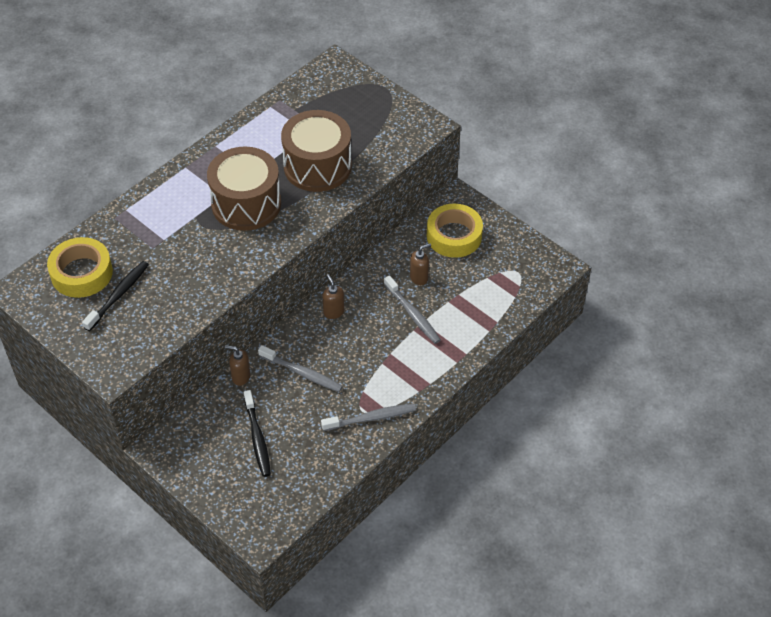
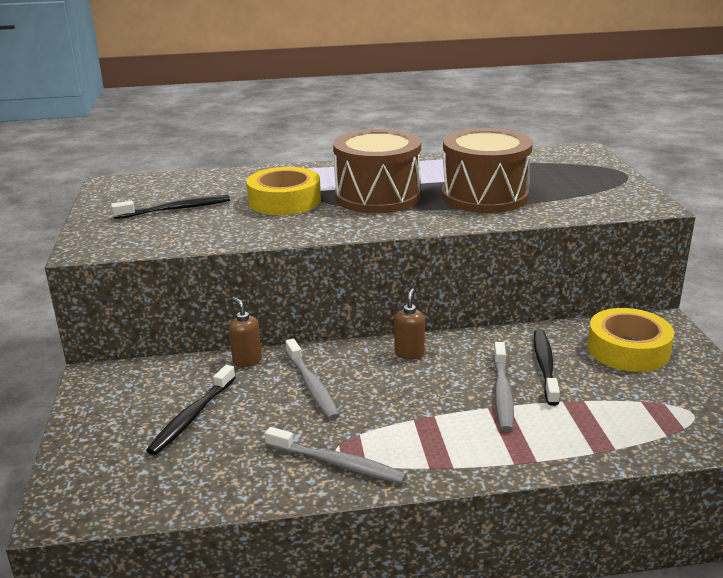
camera: 40 degrees right, 25 degrees down
yellow tape [47,237,113,298] -> yellow tape moved to [246,167,321,215]
brown soap dispenser [410,244,431,285] -> black toothbrush [534,329,560,406]

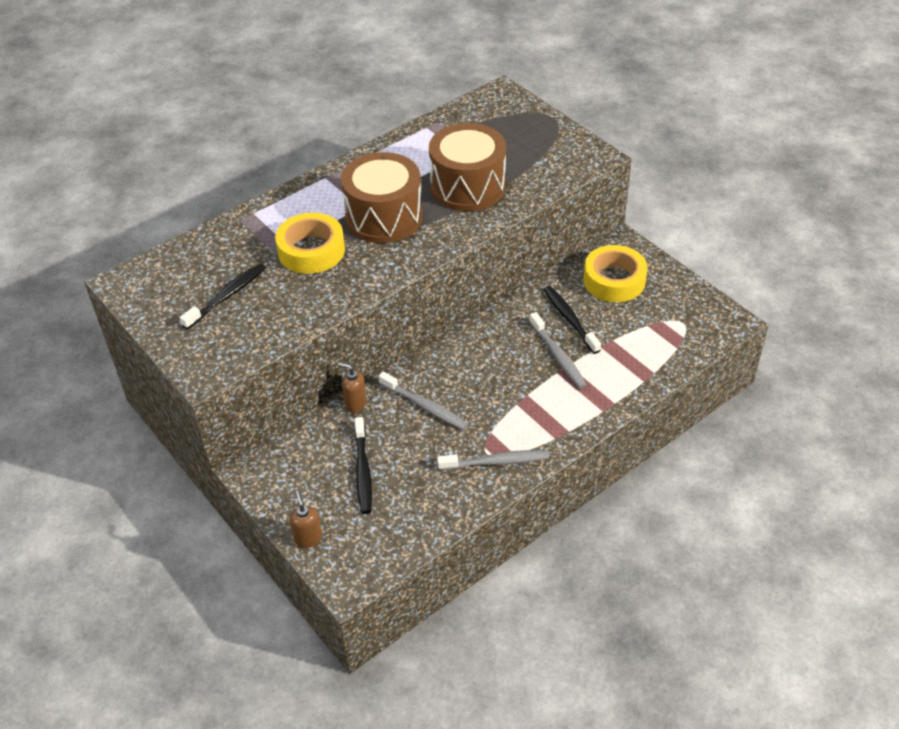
camera: 30 degrees left, 20 degrees up
brown soap dispenser [394,288,425,359] -> brown soap dispenser moved to [290,491,322,548]

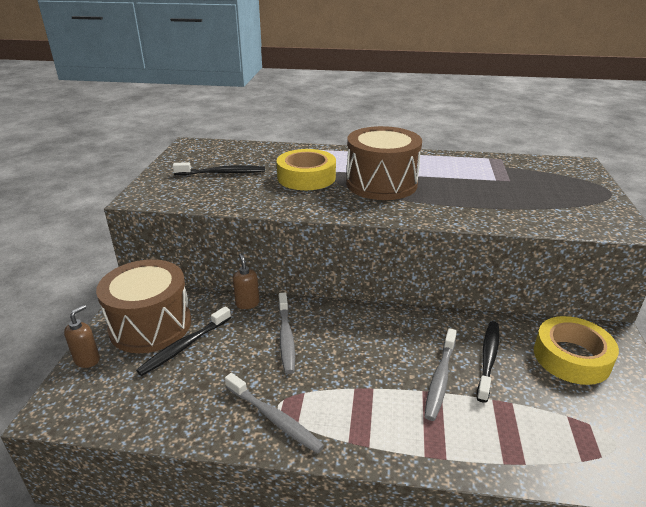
camera: 45 degrees right, 15 degrees down
brown drum [429,123,506,211] -> brown drum moved to [96,259,191,353]

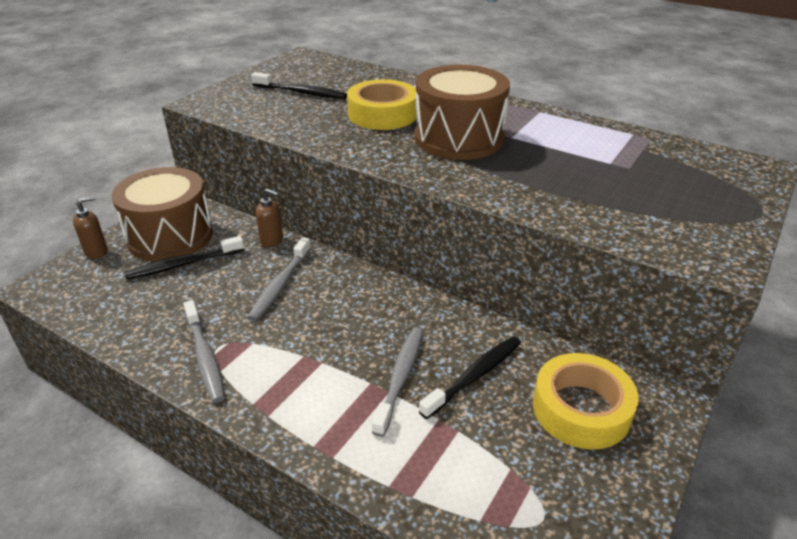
camera: 25 degrees right, 5 degrees up
brown soap dispenser [233,253,259,309] -> brown soap dispenser turned 105 degrees clockwise [255,189,283,247]
grey toothbrush [424,328,457,421] -> grey toothbrush turned 150 degrees clockwise [372,327,423,437]

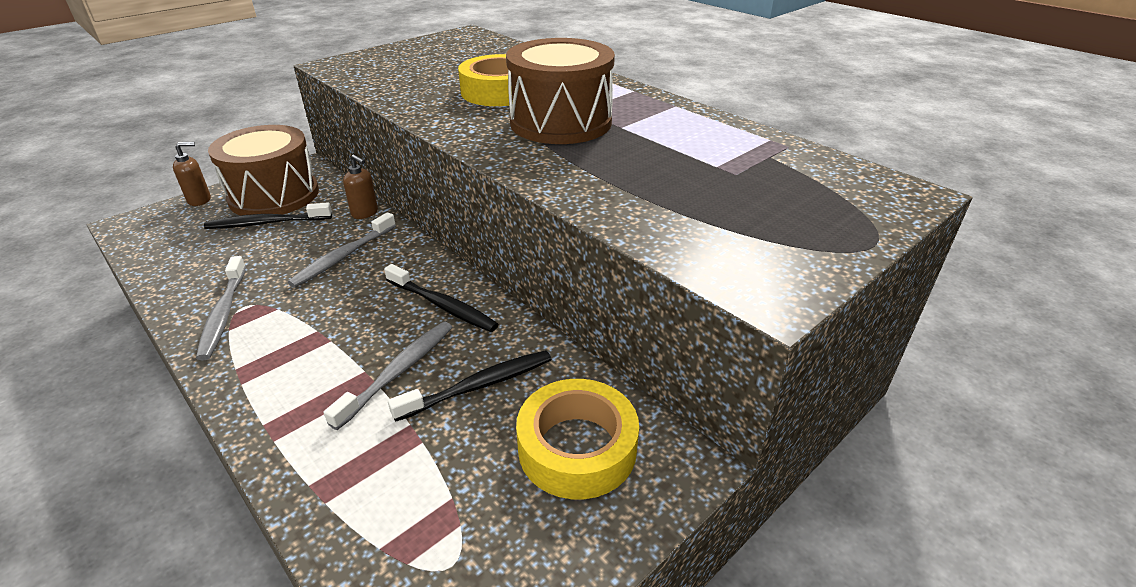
camera: 15 degrees right, 0 degrees up
black toothbrush [251,72,347,99] -> black toothbrush moved to [384,264,499,332]

